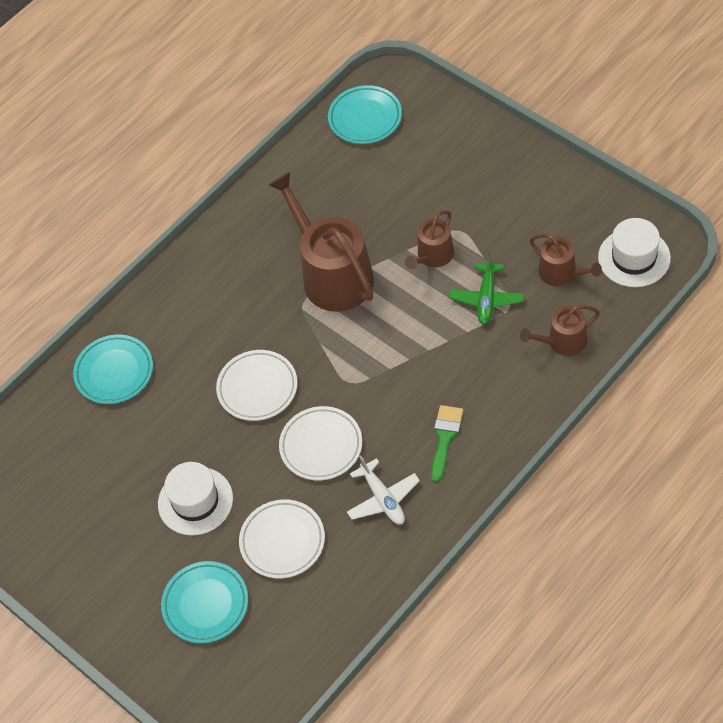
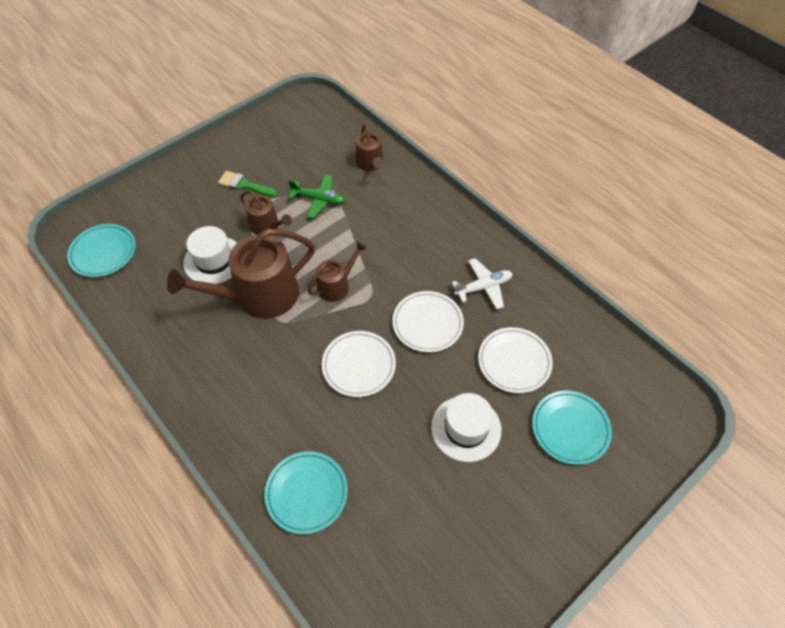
camera: 90 degrees left, 0 degrees up
green brush [431,405,463,482] -> green brush moved to [218,171,278,197]
brown watering can [530,234,602,286] -> brown watering can moved to [308,242,367,302]
white hat [598,218,671,287] -> white hat moved to [183,226,237,284]

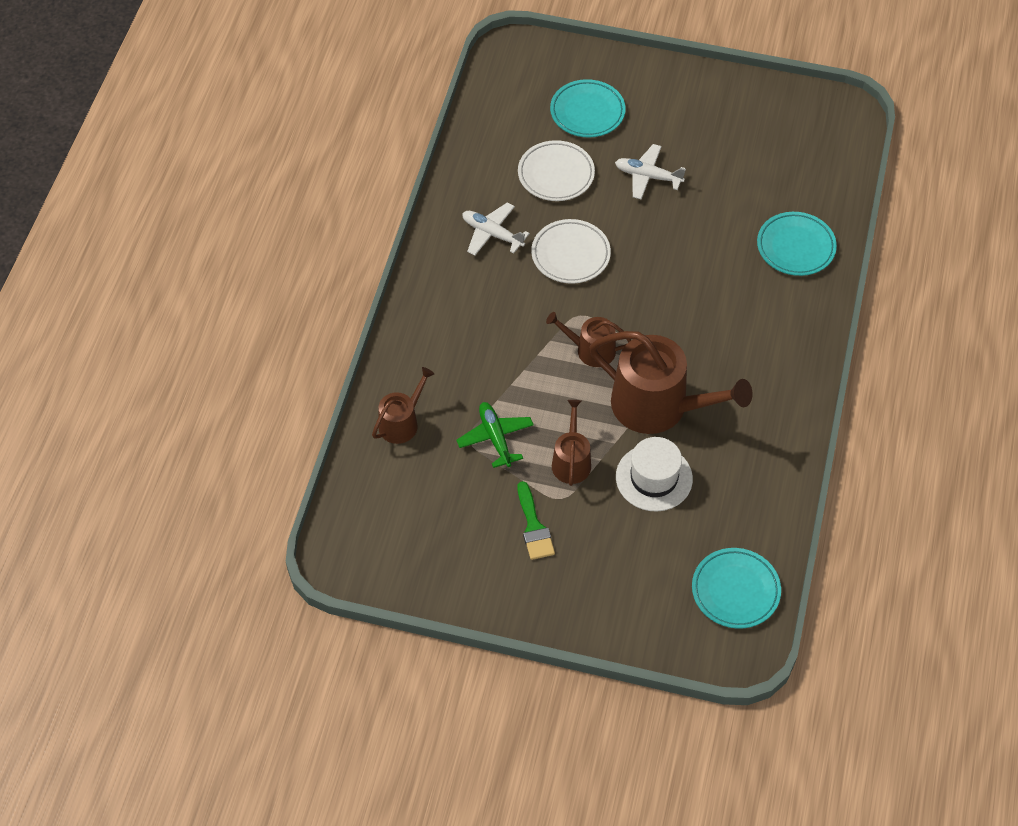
camera: 125 degrees left, 0 degrees up
white plate [322,331,396,397] -> none
white hat [431,393,502,462] -> white plane [615,144,686,199]

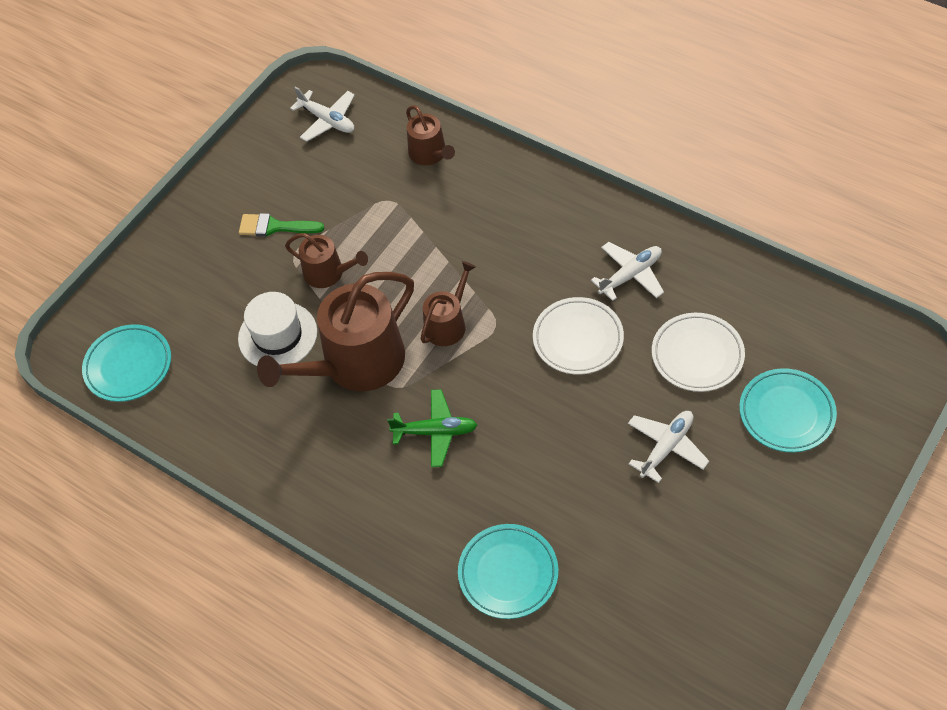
camera: 115 degrees right, 0 degrees up
green plane [456,402,534,468] -> green plane moved to [387,389,477,467]
none -> white plane [290,86,355,142]

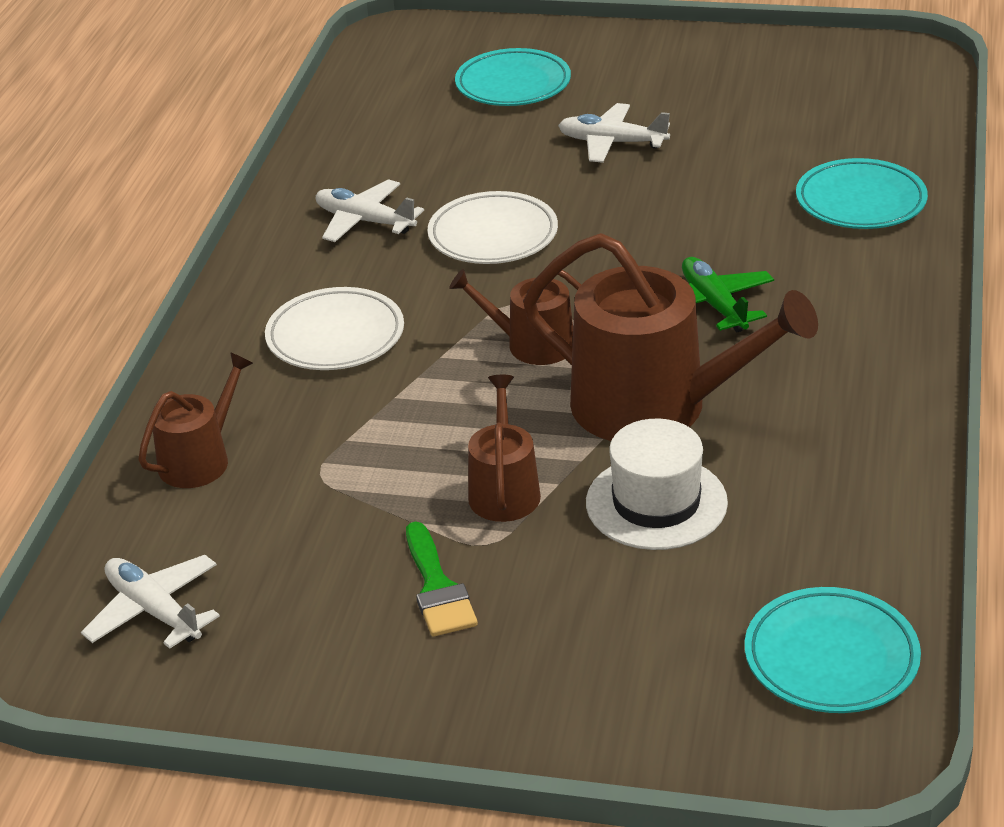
camera: 115 degrees left, 20 degrees down
white plane [290,86,355,142] -> white plane turned 60 degrees counterclockwise [81,555,220,649]
white plate [652,313,745,392] -> white plate moved to [265,287,404,370]

